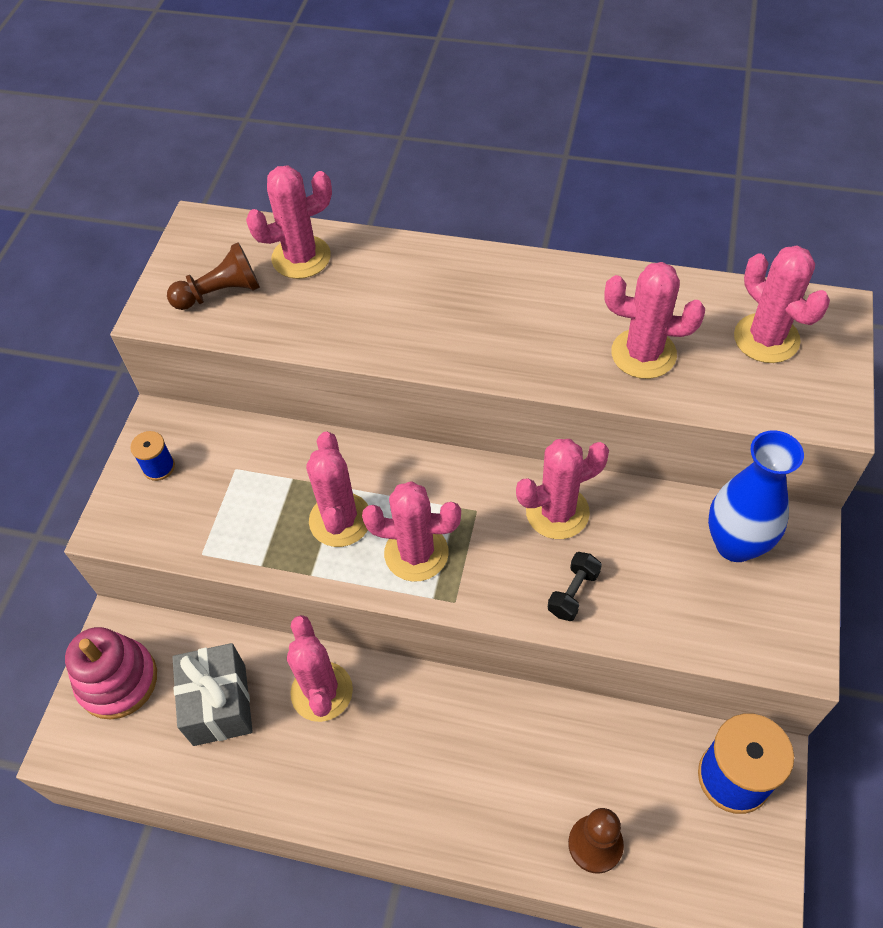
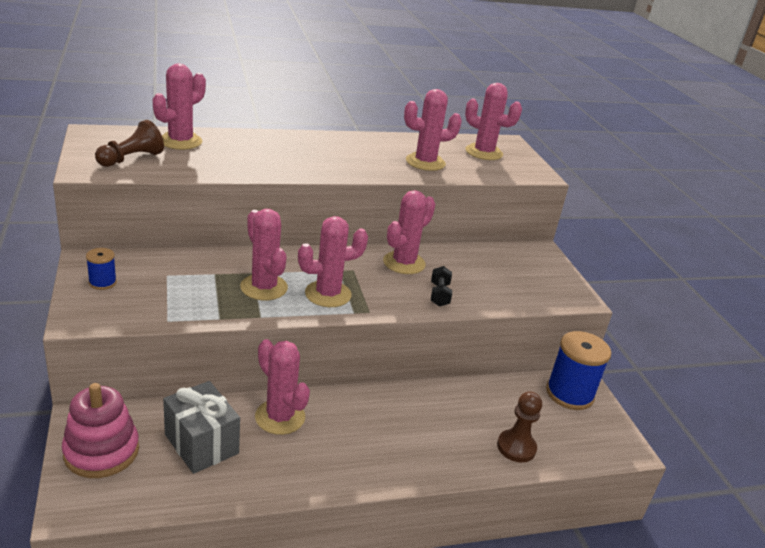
camera: 35 degrees left, 25 degrees down
blue vase [708,430,804,562] -> none

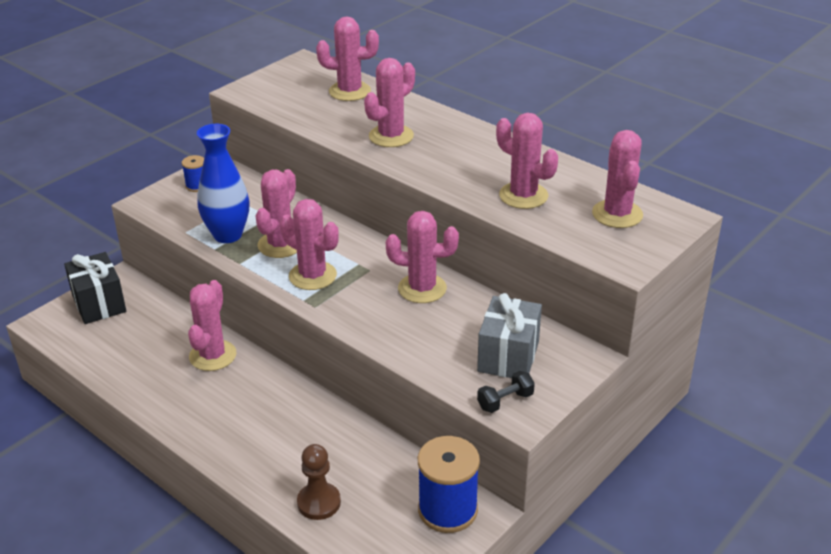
camera: 60 degrees right, 5 degrees up
pink stacking toy [62,383,139,478] -> black gift [64,252,126,324]
brown pawn [95,120,164,167] -> none
grey gift [163,381,240,474] -> grey gift moved to [477,293,542,378]
black dumbbell [431,266,452,307] -> black dumbbell moved to [477,371,535,413]
none -> blue vase [197,124,249,243]
none -> pink cactus [364,58,415,147]

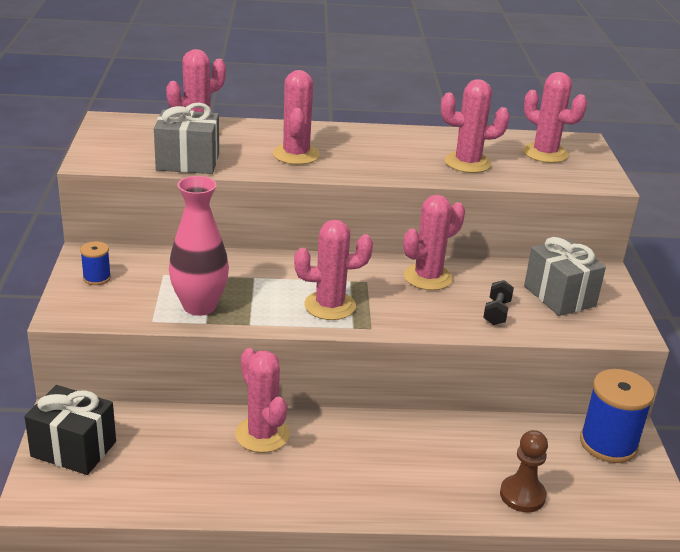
camera: 45 degrees left, 5 degrees down
blue vase [197,124,249,243] -> pink vase [169,176,229,316]
pink cactus [256,169,297,258] -> none
black dumbbell [477,371,535,413] -> black dumbbell moved to [483,280,514,325]
none -> grey gift [154,103,219,174]

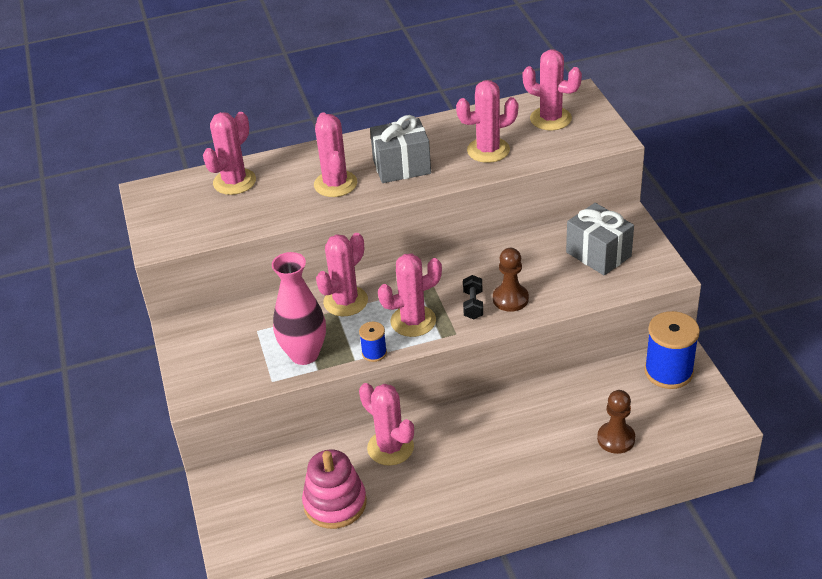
camera: 10 degrees left, 10 degrees up
black gift [24,385,116,475] -> none
blue spool [80,241,111,285] -> blue spool moved to [359,322,387,362]
grey gift [154,103,219,174] -> grey gift moved to [370,115,431,183]
pink cactus [403,195,465,290] -> pink cactus moved to [316,233,368,316]
black dumbbell [483,280,514,325] -> black dumbbell moved to [463,275,483,319]
none -> pink stacking toy [302,449,367,529]
none -> brown pawn [493,248,529,312]

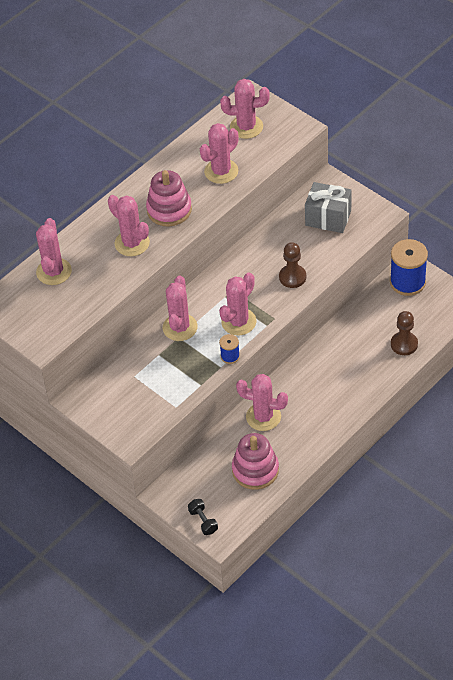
camera: 30 degrees left, 10 degrees up
pink vase [272,252,326,365] -> none
grey gift [370,115,431,183] -> pink stacking toy [146,170,192,227]
black dumbbell [463,275,483,319] -> black dumbbell moved to [188,499,218,535]

